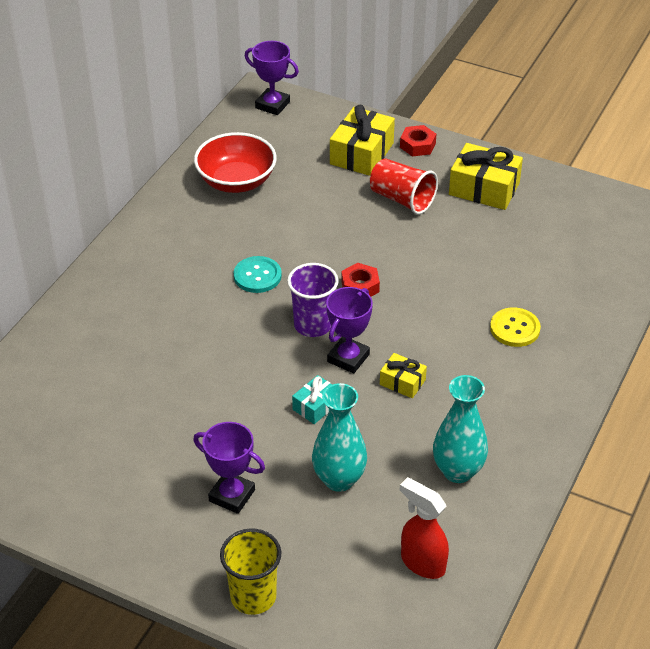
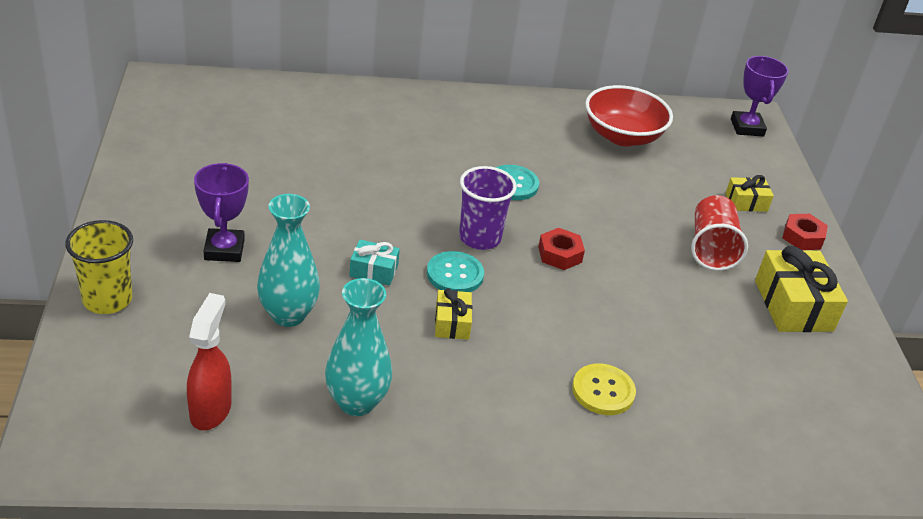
camera: 55 degrees right, 5 degrees down
purple trophy [326,287,373,373] -> turquoise button [427,251,484,292]
yellow gift [330,105,395,176] -> yellow gift [725,175,774,212], size x0.54

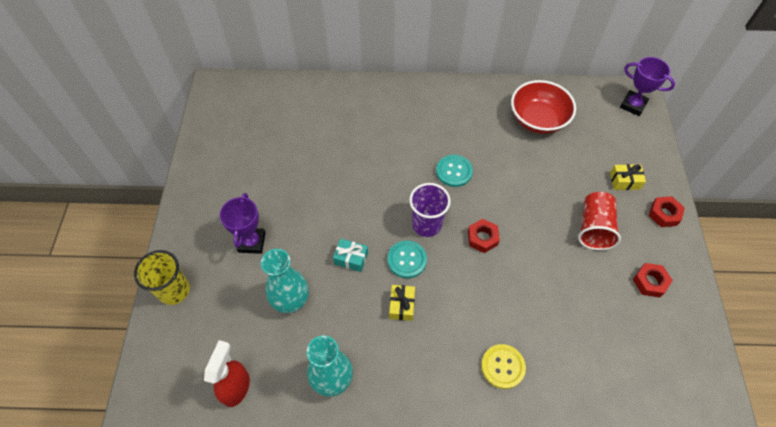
camera: 10 degrees right, 20 degrees up
purple trophy [731,56,788,137] -> purple trophy turned 60 degrees counterclockwise [620,57,675,116]
yellow gift [755,246,848,332] -> red nut [633,263,673,298]

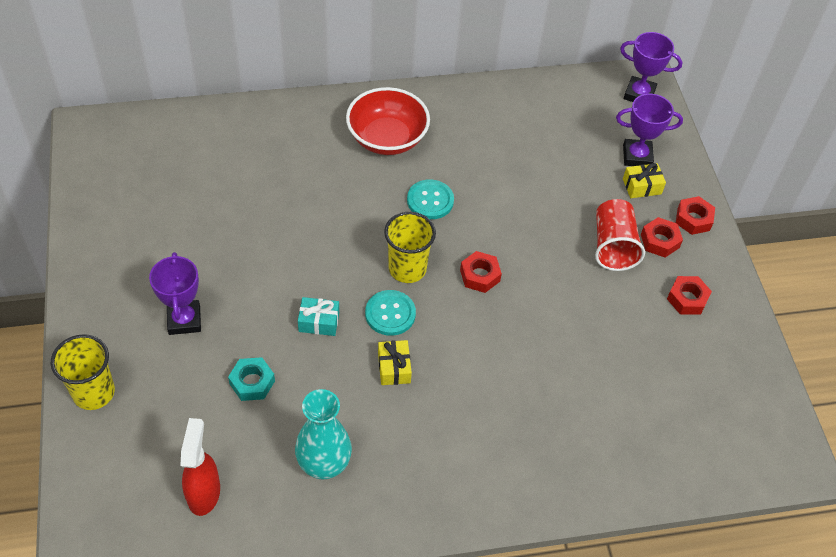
camera: 15 degrees left, 5 degrees down
turquoise vase [261,249,309,313] -> turquoise nut [228,357,275,401]
purple cup [409,183,451,237] -> yellow cup [384,212,436,283]
yellow button [481,344,526,389] -> none
red bowl [511,80,576,134] -> red bowl moved to [346,87,430,155]
none -> purple trophy [616,94,683,166]
none -> red nut [641,217,683,258]

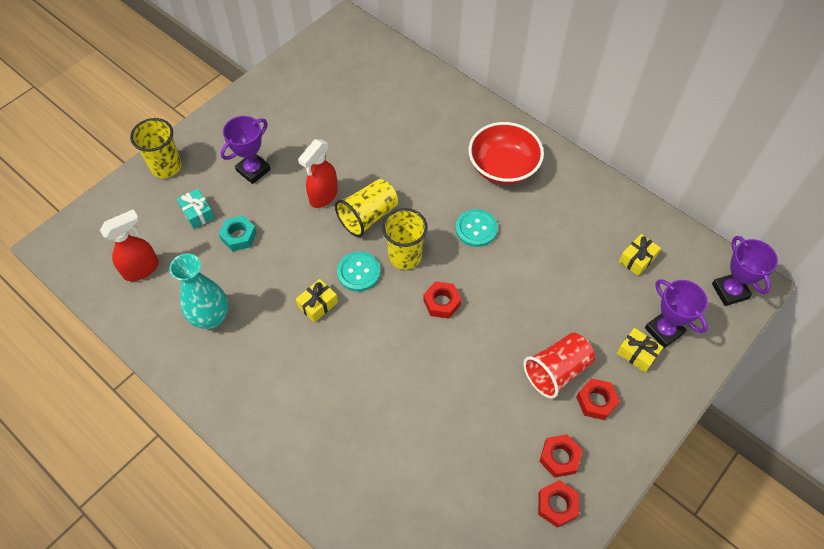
camera: 55 degrees right, 5 degrees up
turquoise gift [298,297,339,336] -> turquoise gift moved to [177,189,215,229]
red nut [676,196,715,235] -> red nut moved to [538,480,579,528]
none -> red spray bottle [298,139,338,208]
none -> yellow cup [335,179,398,237]
none -> yellow gift [619,234,661,276]

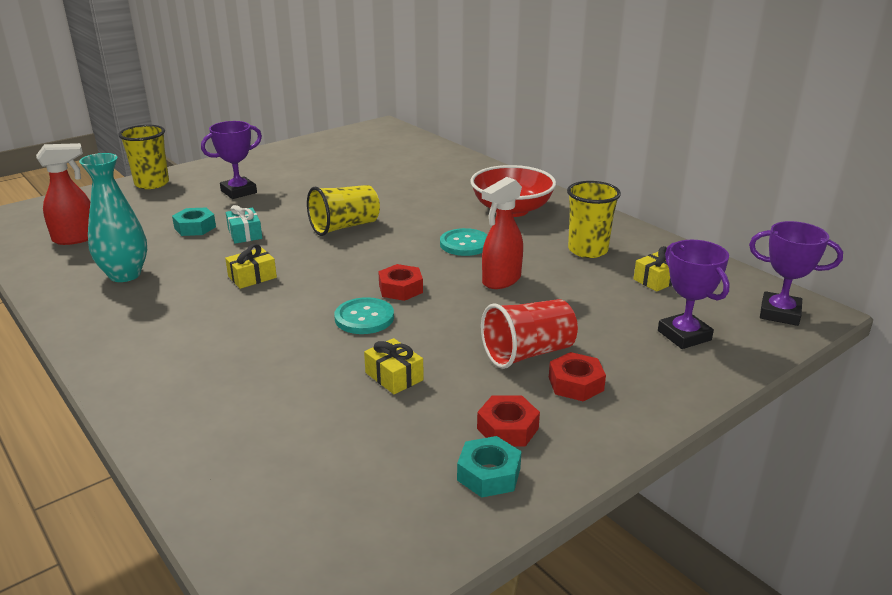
camera: 10 degrees right, 30 degrees down
turquoise gift [177,189,215,229] -> turquoise gift moved to [226,205,262,244]
red spray bottle [298,139,338,208] -> red spray bottle moved to [482,177,523,289]
turquoise button [337,252,380,292] -> turquoise button moved to [334,297,394,334]
yellow cup [382,208,428,270] -> yellow cup moved to [567,181,621,258]
red nut [538,480,579,528] -> turquoise nut [457,436,522,498]
yellow gift [617,328,663,372] -> yellow gift moved to [364,338,424,394]
purple trophy [712,236,778,306] -> purple trophy turned 60 degrees counterclockwise [749,221,843,326]

